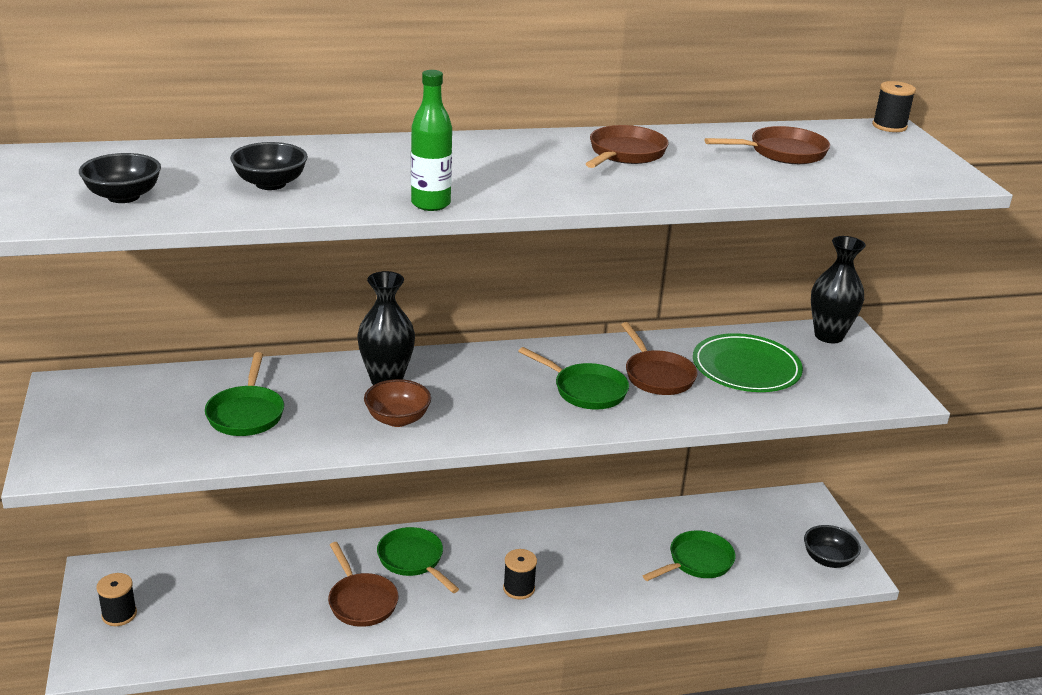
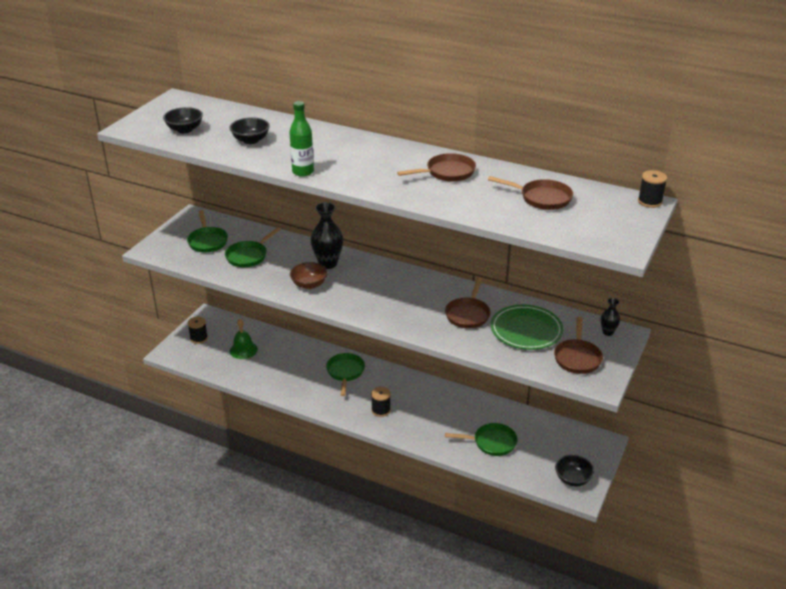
camera: 40 degrees right, 5 degrees up
brown pan [328,542,398,627] -> brown pan moved to [554,316,603,374]
green pan [518,347,629,410] -> green pan moved to [187,210,228,252]
black vase [811,236,866,343] -> black vase [601,298,620,336], size x0.54
none -> green bell [230,319,258,359]

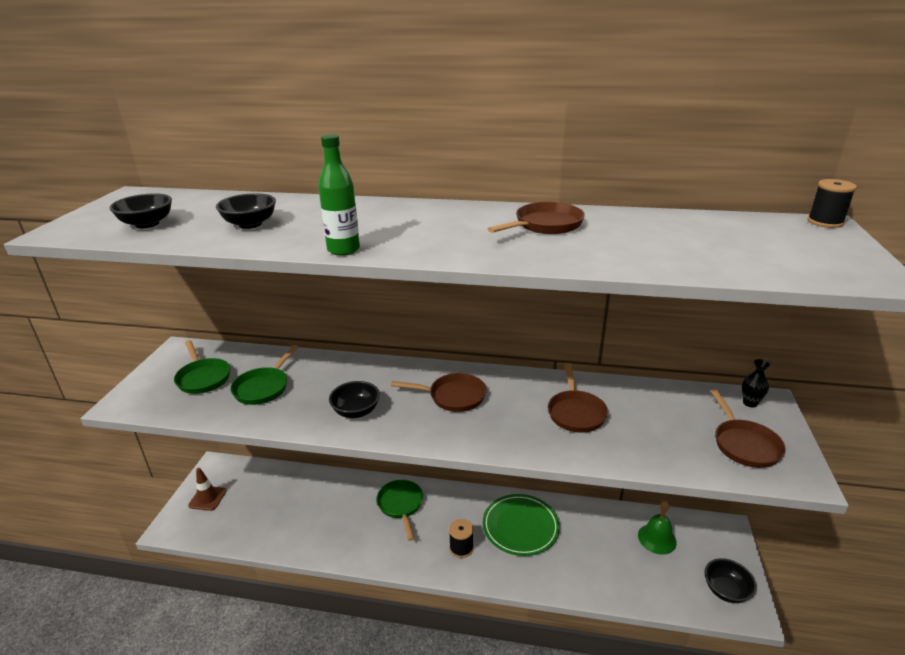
camera: 15 degrees left, 5 degrees down
black spool [188,316,208,344] -> brown traffic cone [188,468,227,511]
green bell [230,319,258,359] -> green bell moved to [638,501,677,555]
brown bowl [290,262,327,289] -> black bowl [329,381,380,418]
black vase [311,202,343,269] -> none
green pan [445,423,517,456] -> none
brown pan [488,176,573,210] -> brown pan moved to [391,373,487,412]
green plate [491,305,563,350] -> green plate moved to [483,494,560,556]

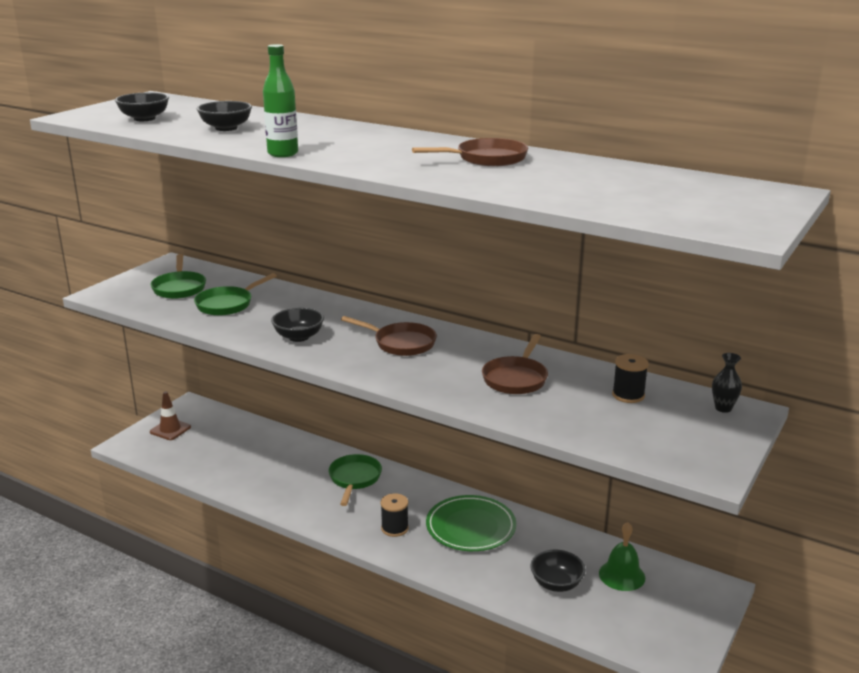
camera: 20 degrees right, 5 degrees down
black bowl [704,558,757,603] -> black bowl moved to [530,550,586,592]
brown pan [710,389,786,468] -> none
black spool [807,179,857,228] -> black spool moved to [612,354,649,403]

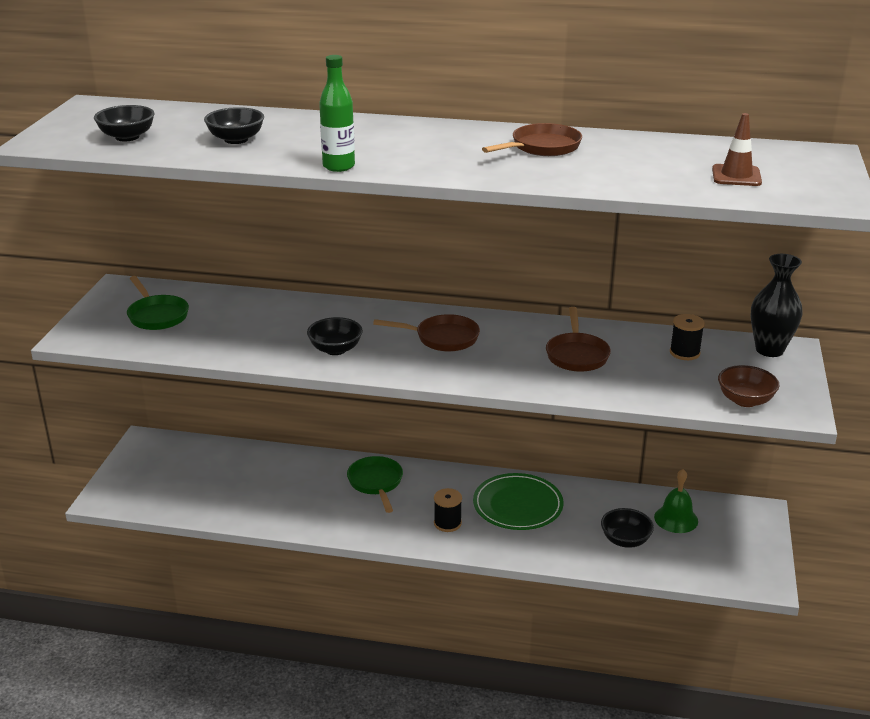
camera: 20 degrees left, 5 degrees up
brown traffic cone [150,391,191,440] -> brown traffic cone moved to [712,113,762,186]
green pan [194,273,277,316] -> none
black vase [712,353,742,413] -> black vase [750,254,803,357], size x1.87
none -> brown bowl [718,365,779,407]

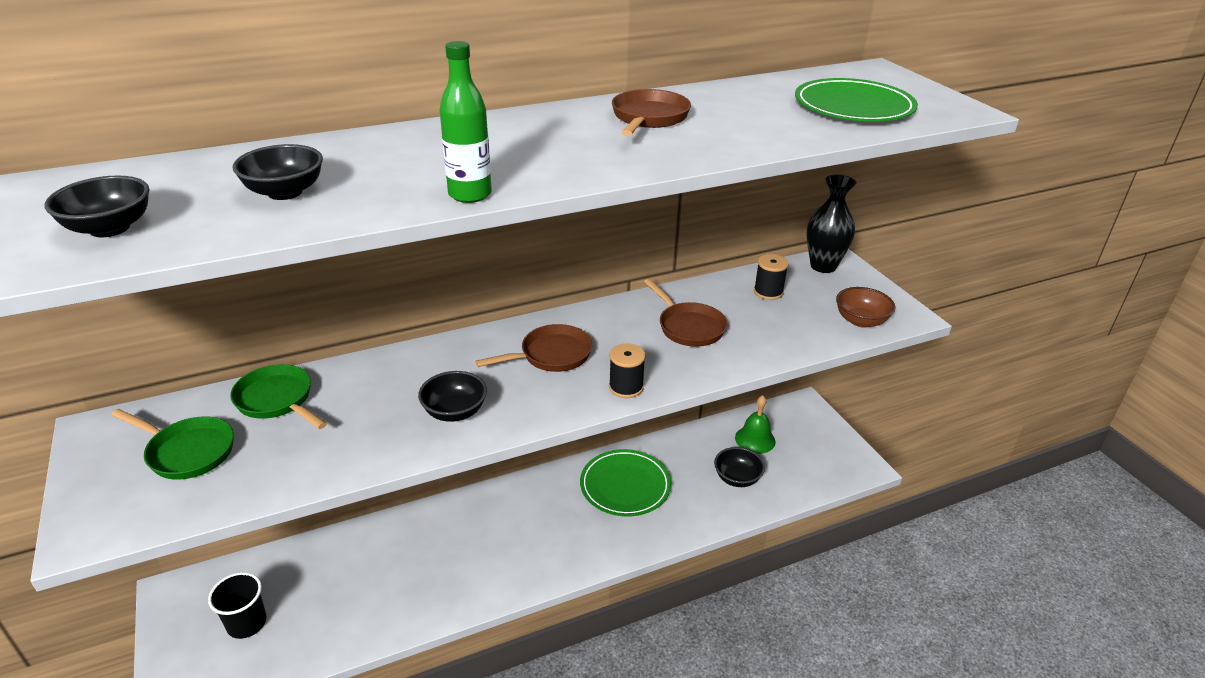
camera: 35 degrees left, 5 degrees up
green pan [347,456,403,513] -> green pan moved to [230,364,327,429]
black spool [434,488,462,532] -> black spool moved to [609,344,646,398]
brown traffic cone [712,113,762,186] -> green plate [795,78,918,122]
none -> black cup [208,572,267,639]

